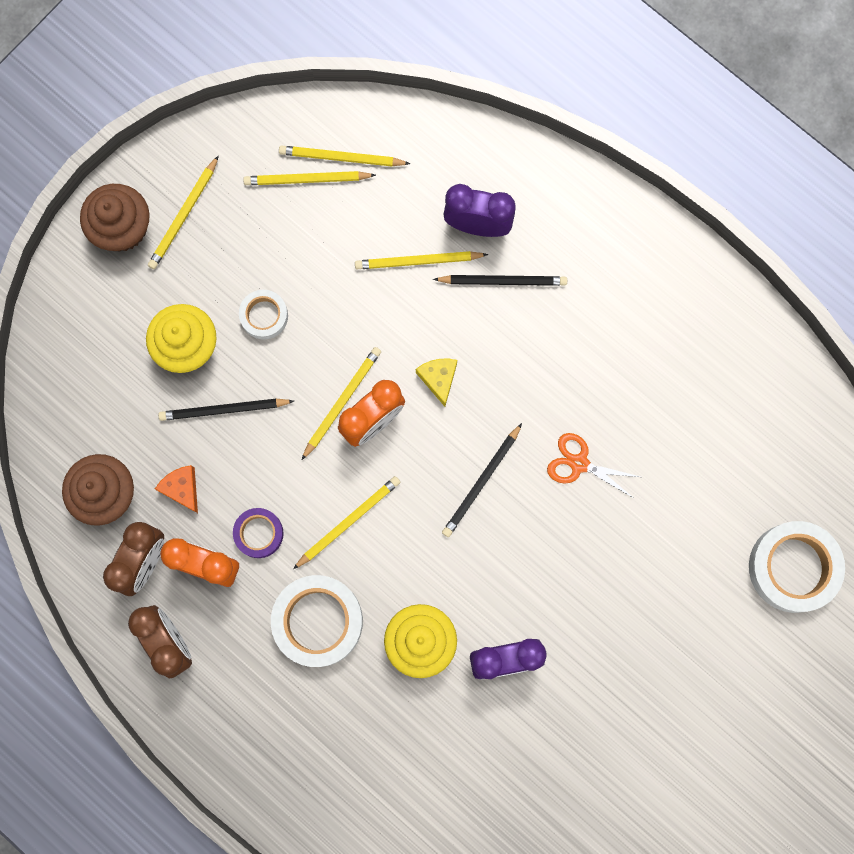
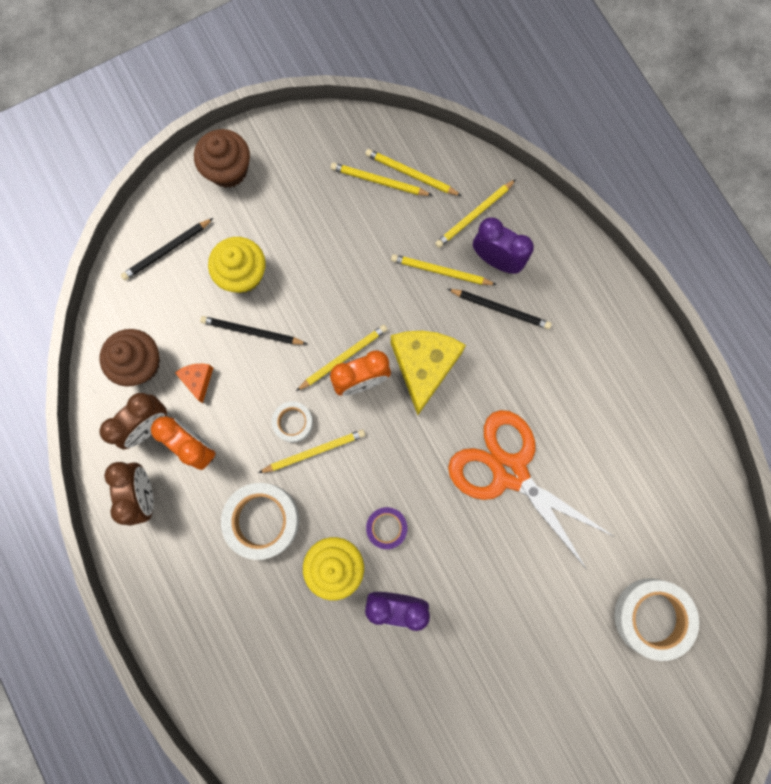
camera: 20 degrees right, 0 degrees up
yellow pencil [148,156,219,269] -> yellow pencil moved to [435,179,516,248]
purple tape [233,508,284,558] -> purple tape moved to [366,507,407,549]
white tape [239,290,288,340] -> white tape moved to [272,401,313,443]
yellow cheese [416,359,457,406] -> yellow cheese [391,331,466,415], size x2.10
black pencil [442,423,522,537] -> black pencil moved to [121,218,213,280]
orange scissors [547,433,640,499] -> orange scissors [448,410,615,570], size x2.23

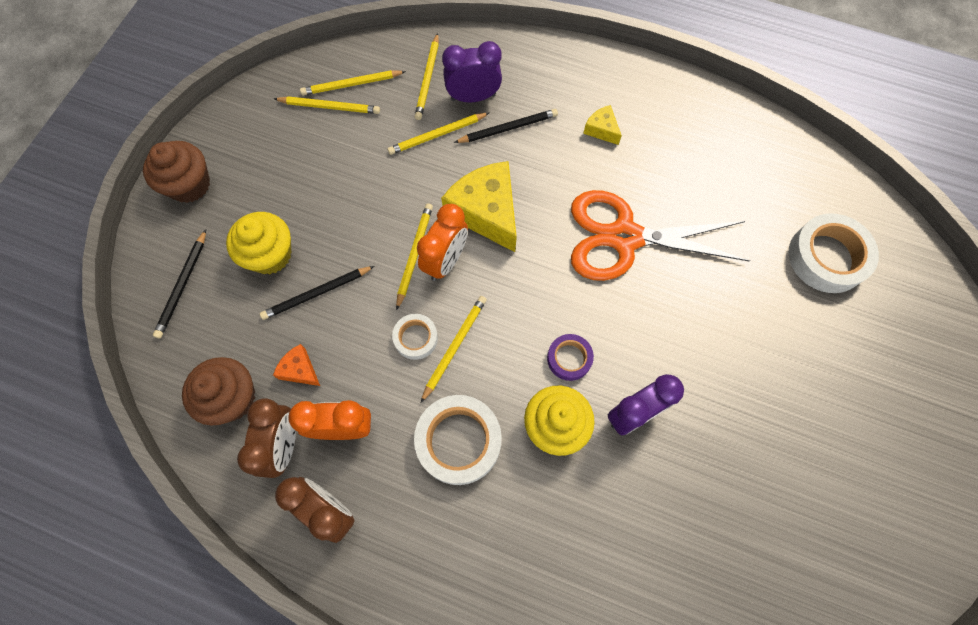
camera: 40 degrees left, 10 degrees down
yellow pencil [331,163,433,196] -> yellow pencil turned 150 degrees counterclockwise [274,96,380,114]
none -> yellow cheese [583,105,622,145]

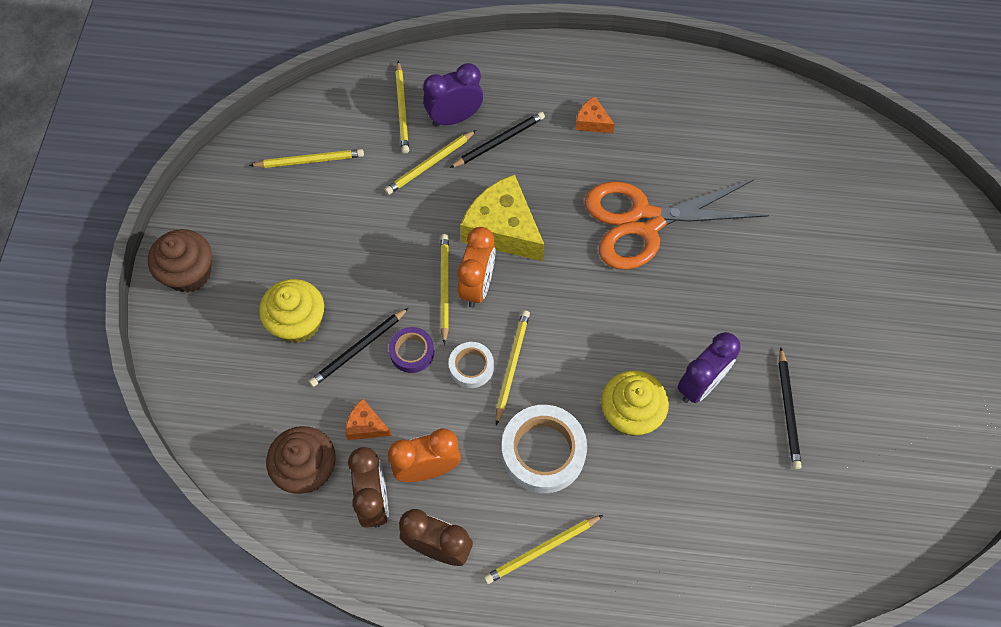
camera: 15 degrees left, 5 degrees down
black pencil [153,229,206,339] -> black pencil moved to [779,347,802,469]
yellow pencil [300,70,406,95] -> yellow pencil moved to [484,515,603,584]
purple tape [547,334,594,381] -> purple tape moved to [389,327,434,373]
yellow cheese [583,105,622,145] -> orange cheese [575,97,615,133]
white tape [788,213,879,293] -> none

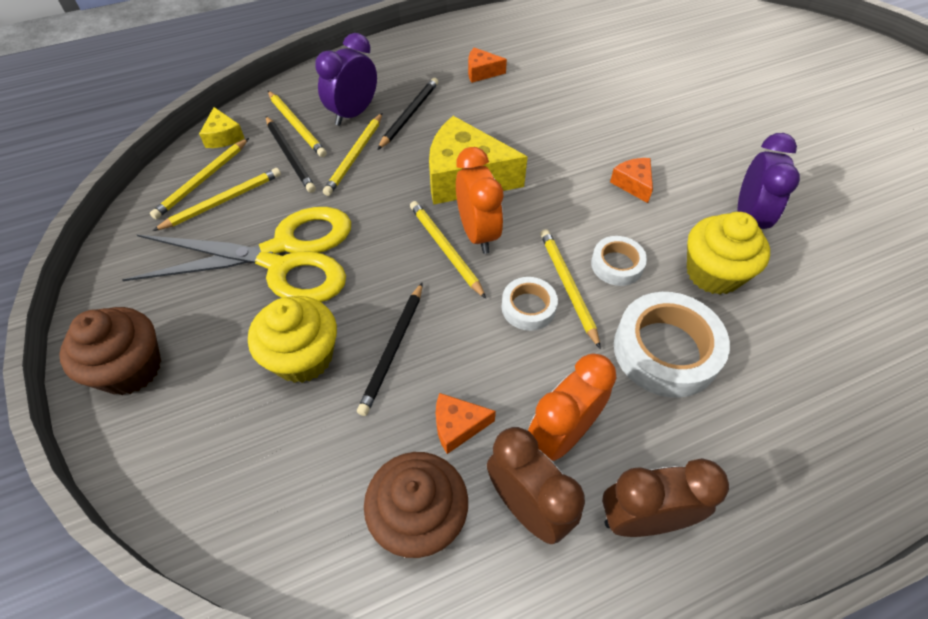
camera: 30 degrees left, 10 degrees down
purple tape [389,327,434,373] -> none
yellow pencil [484,515,603,584] -> yellow pencil moved to [150,138,249,219]
orange scissors [584,179,769,270] -> none
black pencil [779,347,802,469] -> black pencil moved to [266,116,316,193]
none -> yellow scissors [122,207,351,302]
none -> yellow cheese [199,107,245,148]
none -> white tape [591,236,647,286]
none -> orange cheese [610,158,653,203]

